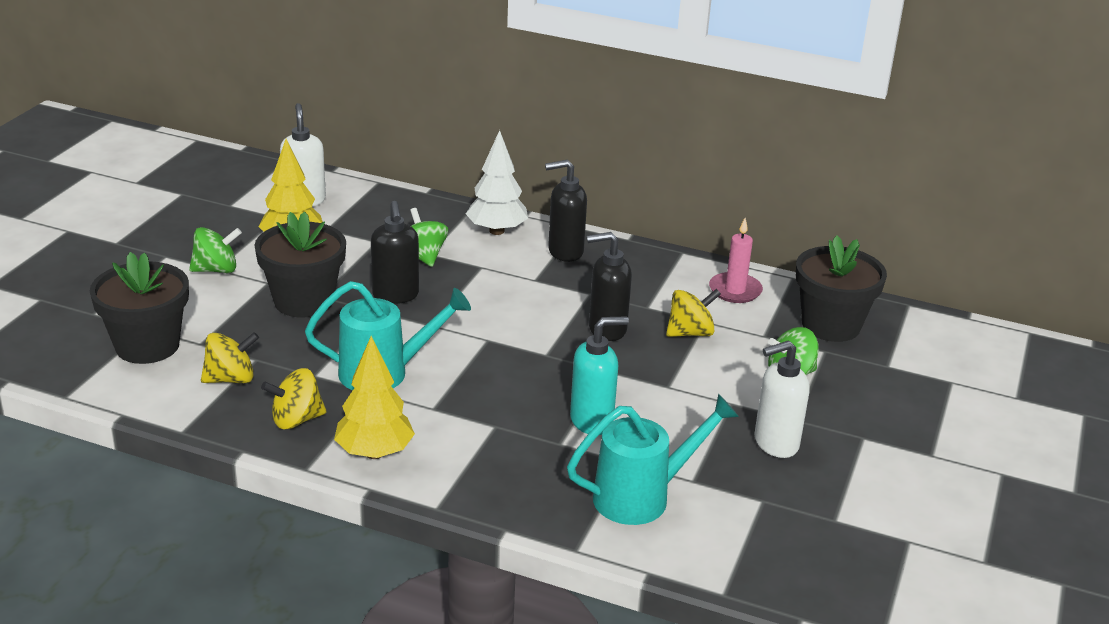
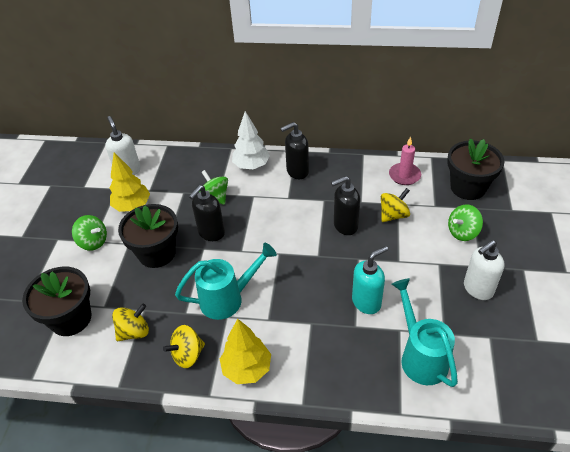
camera: 10 degrees left, 15 degrees up
green spinning top [189,227,242,273] -> green spinning top turned 60 degrees clockwise [72,215,107,251]
black soap dispenser [371,201,419,304] -> black soap dispenser turned 60 degrees clockwise [189,185,225,241]
turquoise watering can [567,394,739,525] -> turquoise watering can turned 75 degrees counterclockwise [392,278,458,387]

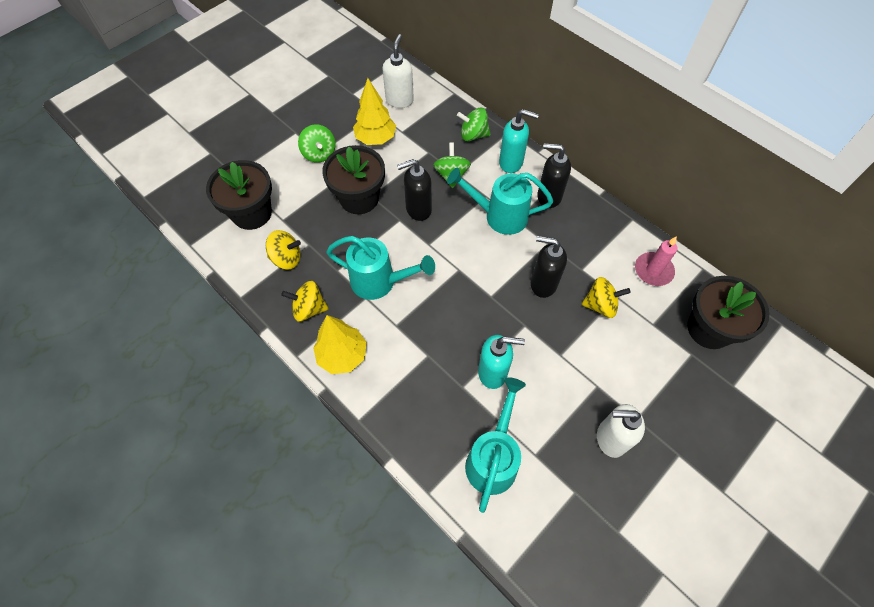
camera: 35 degrees right, 15 degrees up
white tree [232,111,270,169] -> turquoise soap dispenser [499,109,539,173]
green spinning top [448,204,483,241] -> green spinning top moved to [457,108,491,141]
none -> turquoise watering can [447,168,553,235]

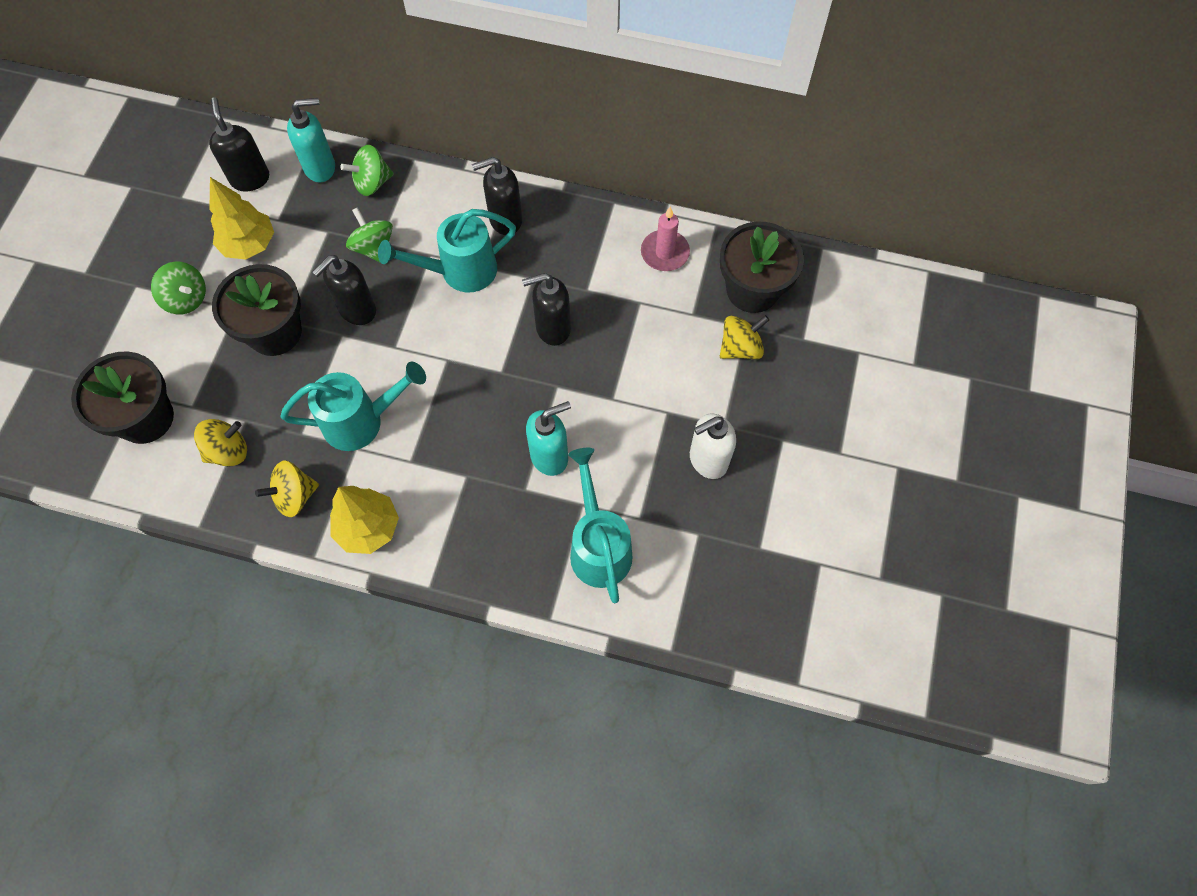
camera: 30 degrees left, 5 degrees up
white soap dispenser [383,34,414,108] -> black soap dispenser [209,97,269,192]
turquoise soap dispenser [499,109,539,173] -> turquoise soap dispenser moved to [287,98,335,183]
yellow spinning top [581,277,631,318] -> yellow spinning top moved to [720,315,769,359]

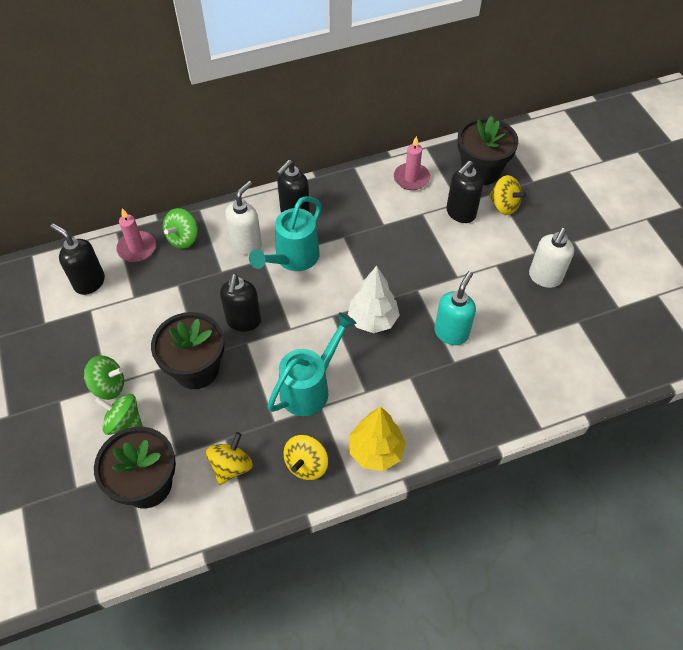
camera: 35 degrees left, 10 degrees down
yellow tree [209,177,274,259] -> none
turquoise soap dispenser [287,98,335,183] -> pink candle [116,208,156,262]
green spinning top [346,207,393,262] -> green spinning top moved to [95,394,143,435]
black soap dispenser [522,273,571,346] -> black soap dispenser moved to [446,161,483,223]
turquoise watering can [568,448,633,603] -> none
yellow spinning top [720,315,769,359] -> yellow spinning top turned 105 degrees clockwise [489,175,527,215]
none -> white soap dispenser [225,181,262,255]
none -> white tree [348,266,400,333]

